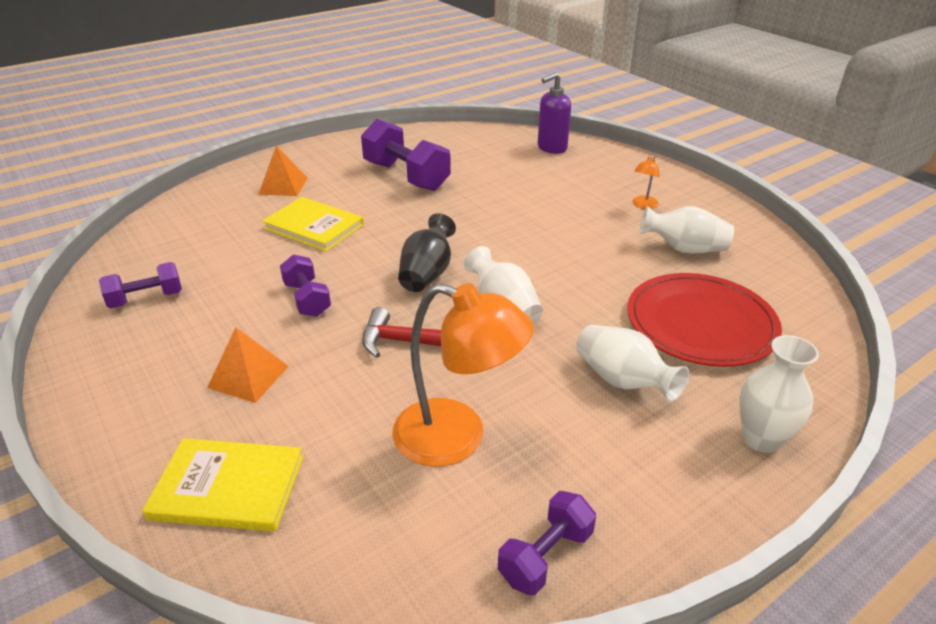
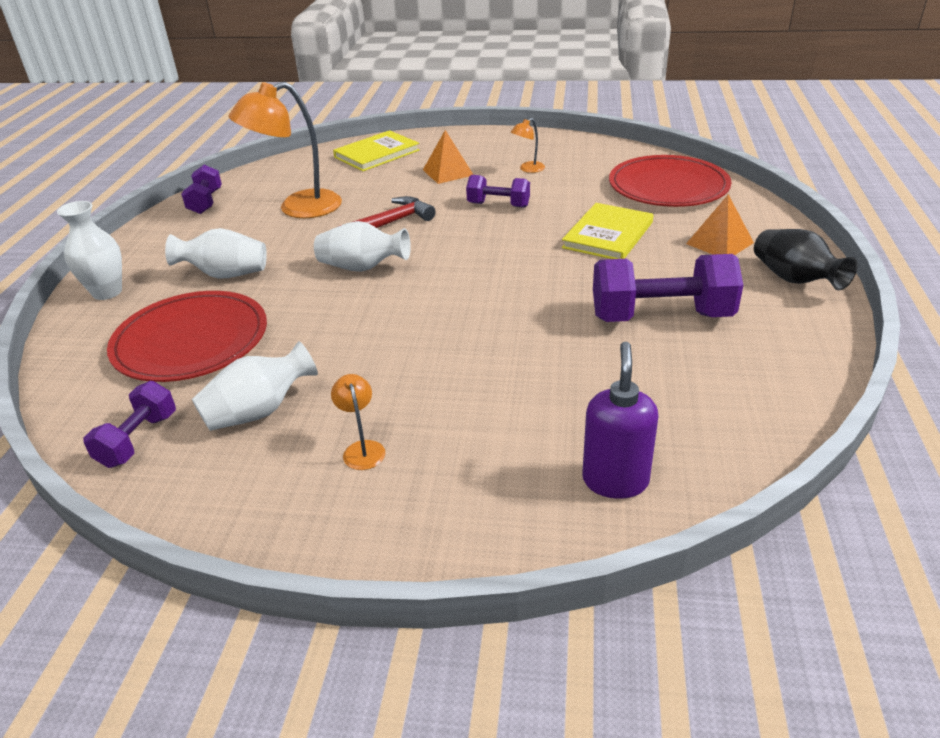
camera: 135 degrees right, 0 degrees up
purple dumbbell [99,262,182,308] -> purple dumbbell moved to [83,381,176,468]
yellow book [262,197,364,251] -> yellow book turned 45 degrees counterclockwise [562,203,653,259]
black vase [398,213,456,292] -> black vase moved to [754,229,857,290]
none -> orange lamp [511,118,545,173]
none -> red plate [609,155,732,207]

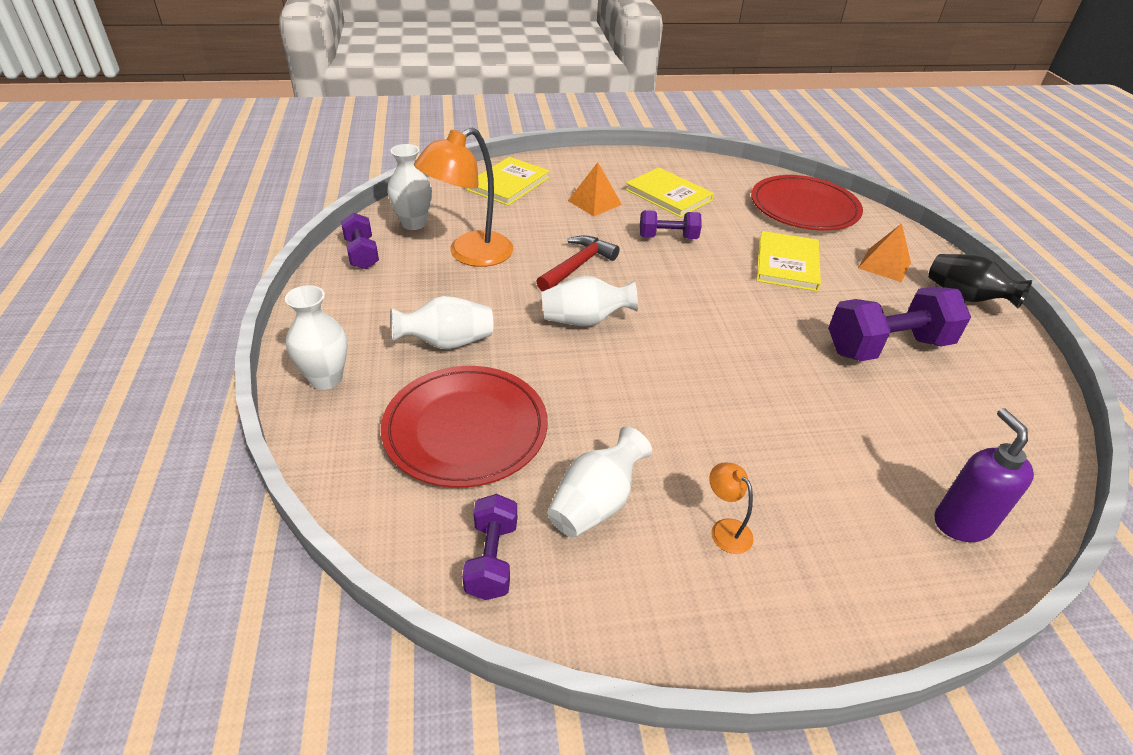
camera: 20 degrees left, 5 degrees up
orange lamp [511,118,545,173] -> yellow book [625,168,714,218]
none -> white vase [387,144,432,230]

